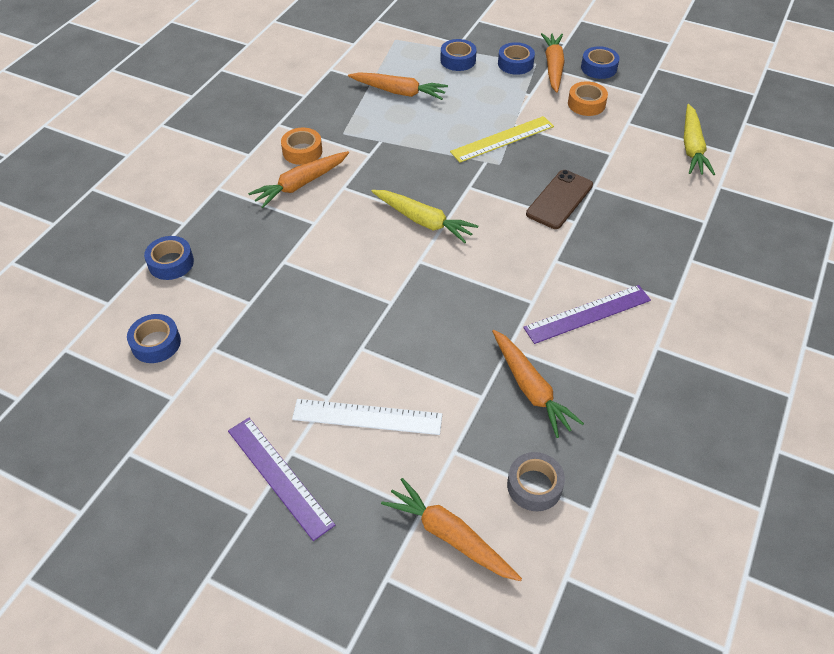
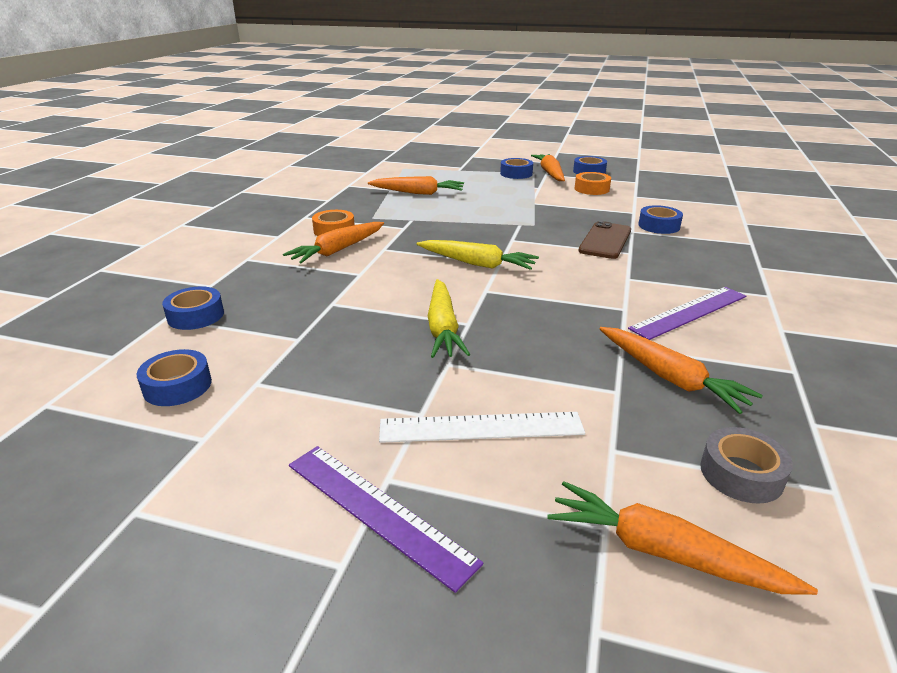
camera: 10 degrees left, 20 degrees down
blue tape [440,39,477,71] -> blue tape moved to [638,205,683,234]
yellow ruler [450,116,554,163] -> none
yellow carrot [684,104,715,175] -> yellow carrot moved to [428,279,470,358]

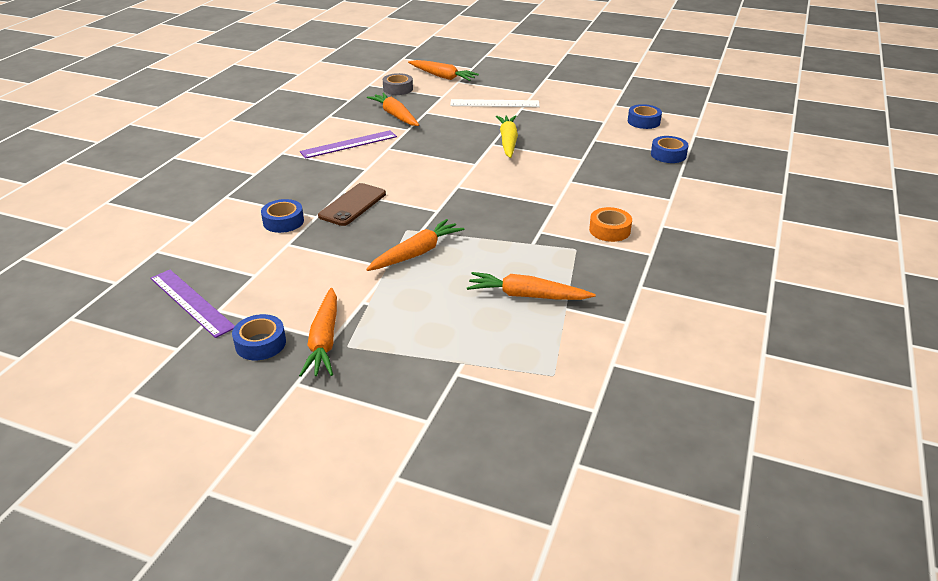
camera: 175 degrees left, 5 degrees up
orange carrot [283,222,384,263] -> orange carrot moved to [366,219,465,271]
purple ruler [289,446,483,593] -> purple ruler moved to [151,270,235,338]
yellow carrot [416,240,539,270] -> none
blue tape [500,158,533,179] -> none
orange tape [575,172,611,195] -> none

